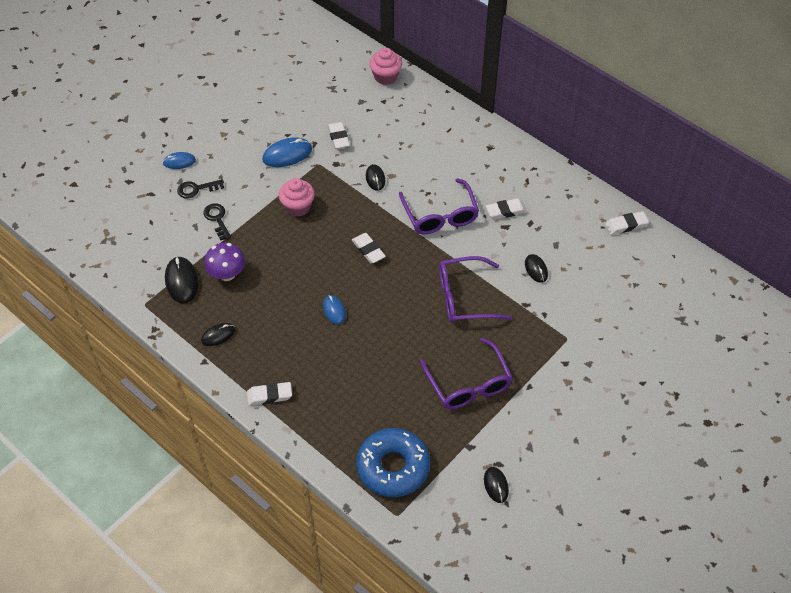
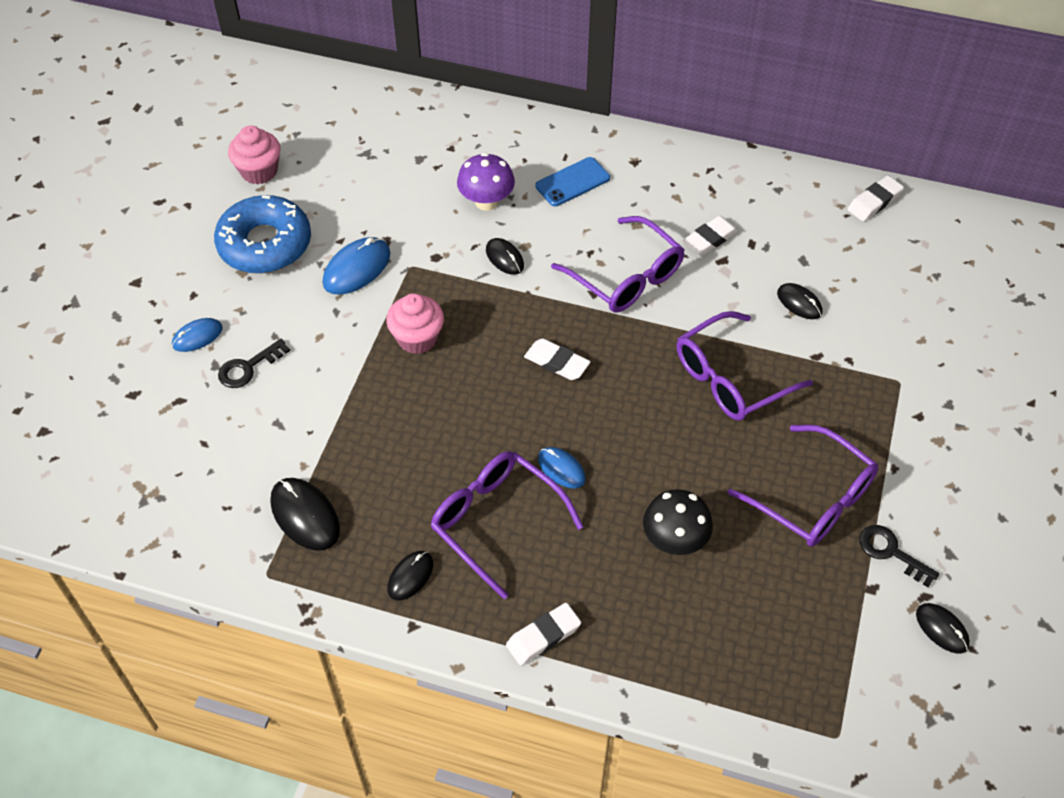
camera: 25 degrees left, 0 degrees up
black key [203,203,231,240] -> black key moved to [859,525,939,587]
purple mushroom [204,243,245,281] -> purple mushroom moved to [457,153,515,211]
white eraser [328,122,350,149] -> none
blue donut [356,428,430,497] -> blue donut moved to [214,195,311,274]
pink cupcake [369,48,402,85] -> pink cupcake moved to [228,126,281,184]
none -> purple glasses [430,451,583,599]
none -> blue phone [535,157,610,206]
none -> black mushroom [643,489,713,555]

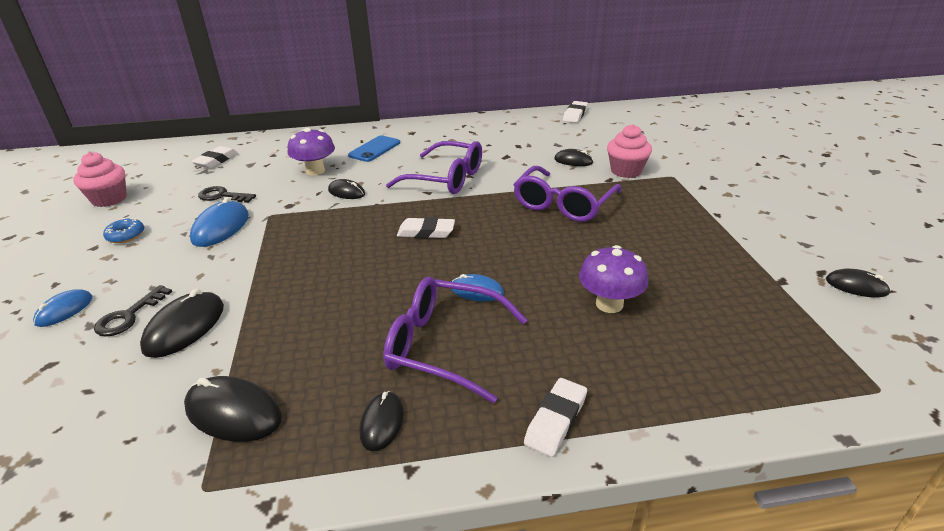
camera: 25 degrees left, 20 degrees down
blue donut [214,195,311,274] -> blue donut [103,218,144,243], size x0.42
pink cupcake [386,293,444,354] -> pink cupcake moved to [607,124,652,178]
black mushroom [643,489,713,555] -> purple mushroom [579,245,648,313]
white eraser [683,216,739,256] -> white eraser moved to [191,146,238,168]
purple glasses [727,425,878,547] -> none
black key [859,525,939,587] -> black key moved to [198,186,256,203]
none -> black mouse [140,289,224,358]

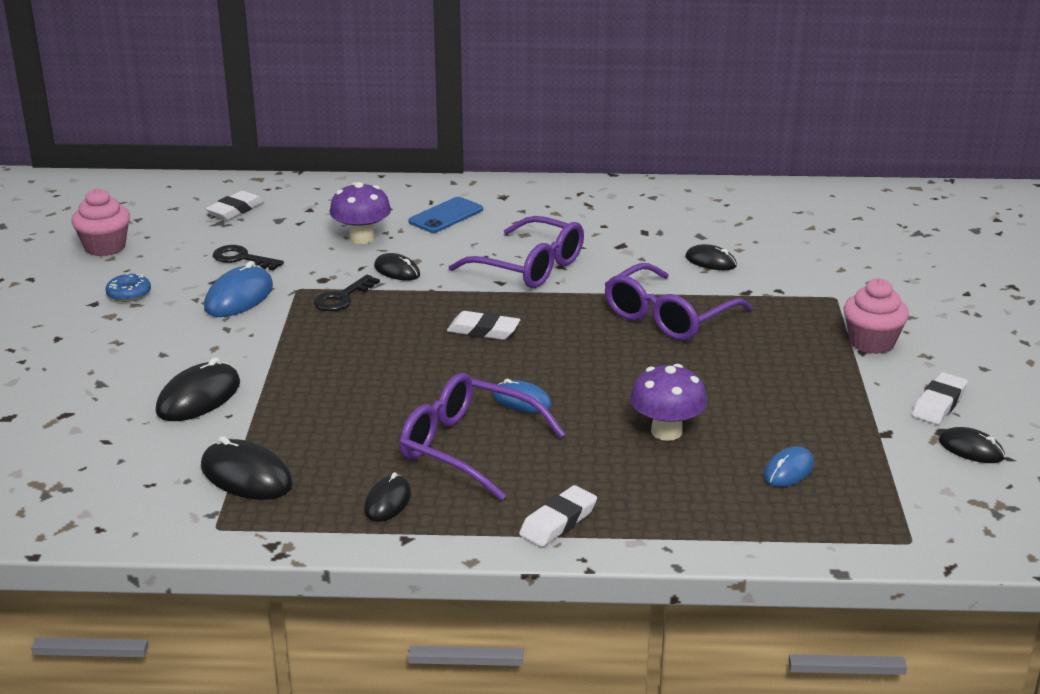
camera: 10 degrees right, 5 degrees down
blue mouse [33,289,92,327] -> blue mouse moved to [764,446,814,487]
black key [94,285,172,337] -> black key moved to [314,275,380,311]
white eraser [563,101,588,123] -> white eraser moved to [912,372,968,424]
pink cupcake [607,124,652,178] -> pink cupcake moved to [844,278,909,354]

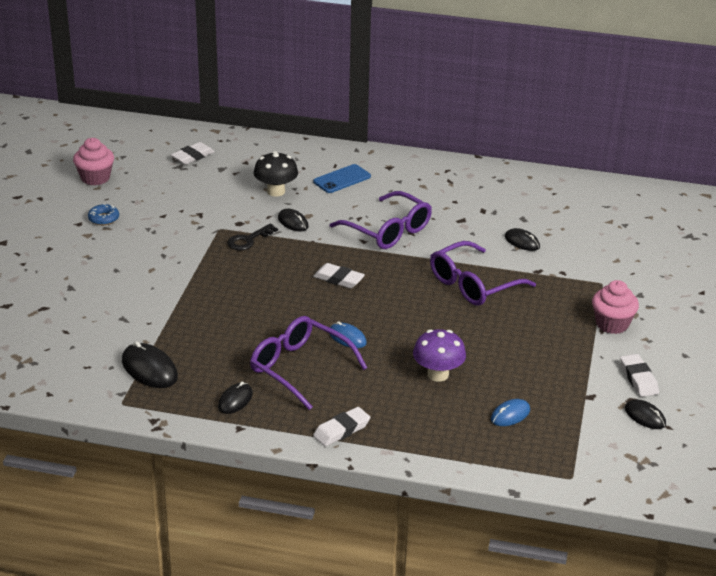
camera: 10 degrees right, 5 degrees up
black mouse [156,357,240,421] -> none
blue mouse [204,261,273,317] -> none
black key [213,245,284,271] -> none
purple mushroom [330,182,391,244] -> black mushroom [254,151,298,197]
white eraser [912,372,968,424] -> white eraser turned 60 degrees counterclockwise [620,354,659,397]

